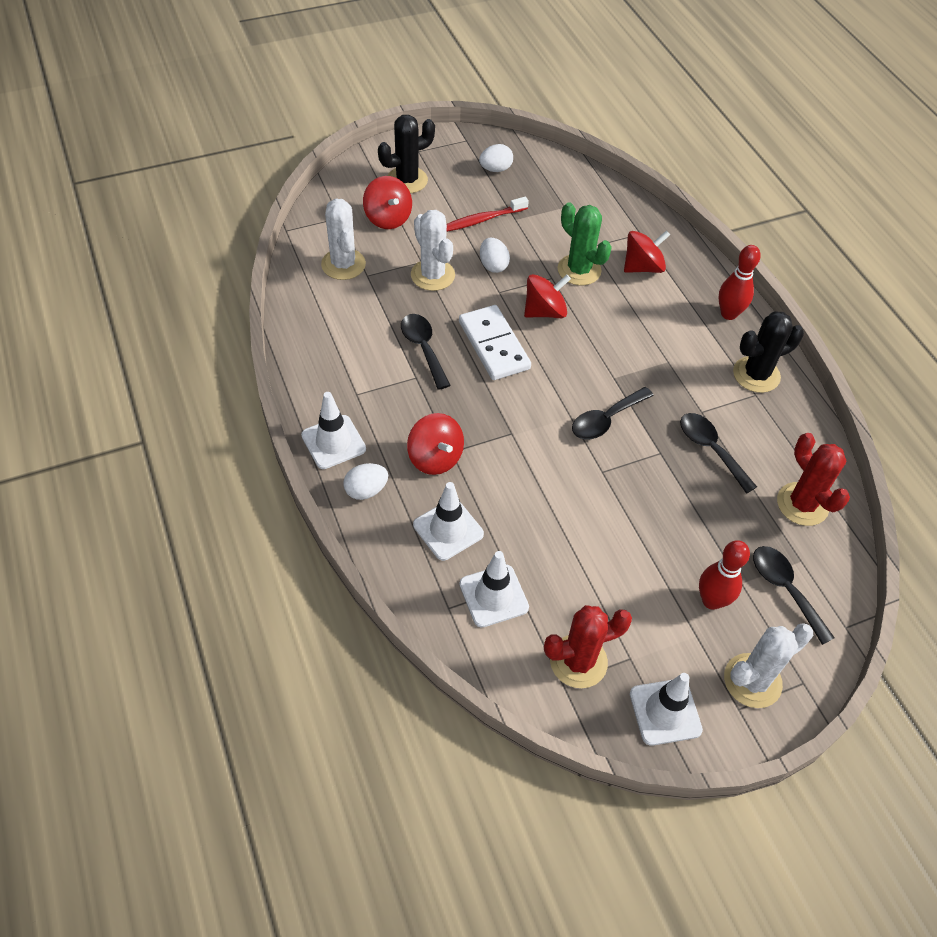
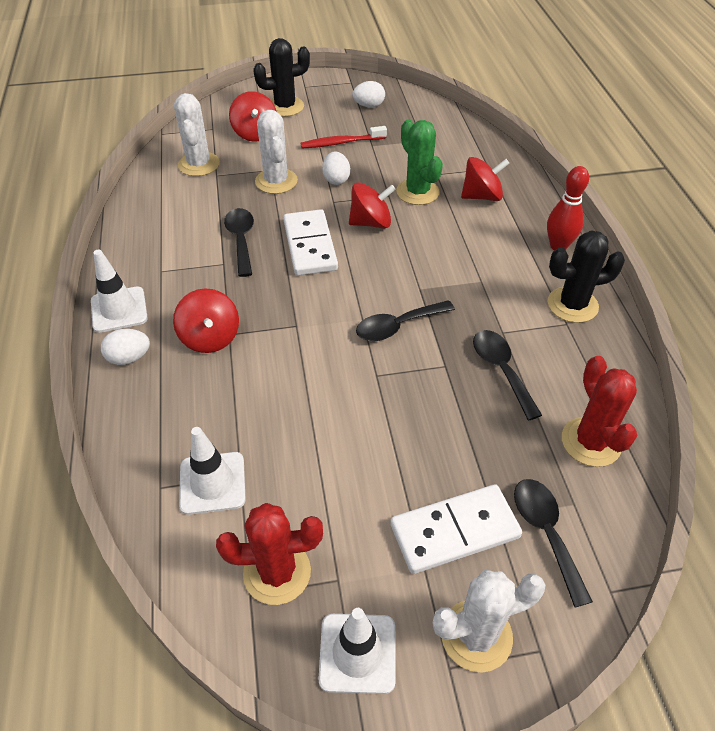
camera: 15 degrees right, 5 degrees down
white traffic cone [413,482,484,561] -> none
red bowling pin [699,540,750,610] -> white domino [390,484,522,574]

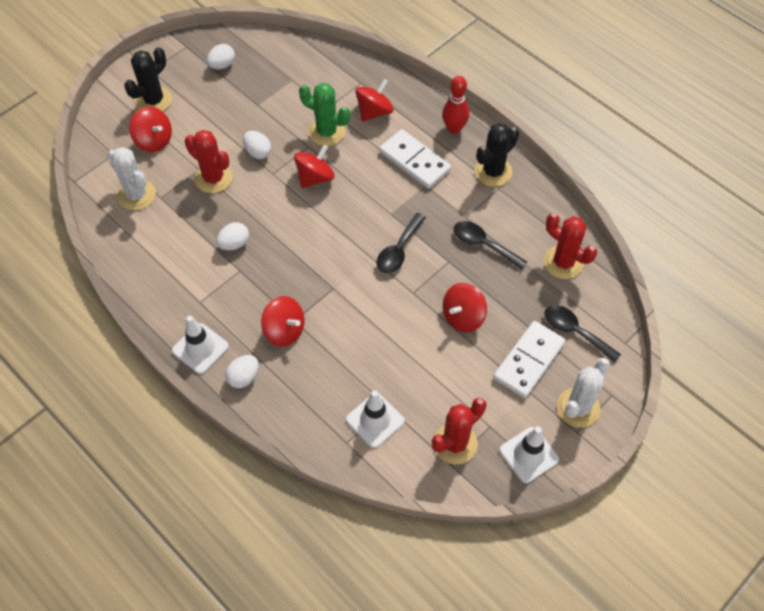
camera: 35 degrees left, 10 degrees up
black spoon [224,208,254,277] -> white egg [217,222,249,250]
white cactus [255,110,298,194] -> red cactus [185,130,233,193]
white domino [283,209,338,276] -> white domino moved to [379,129,451,189]
red toothbrush [300,126,387,148] -> none
none -> red spinning top [443,283,487,332]

